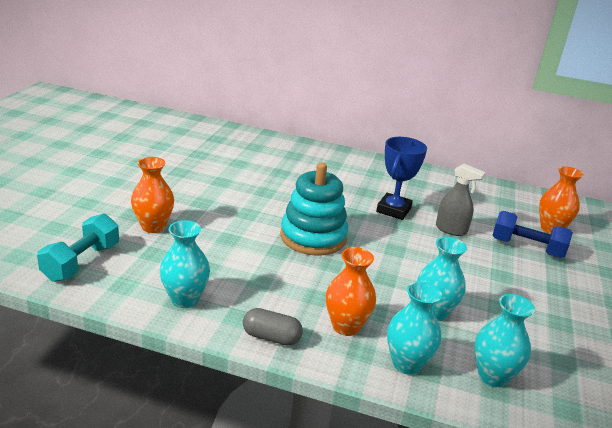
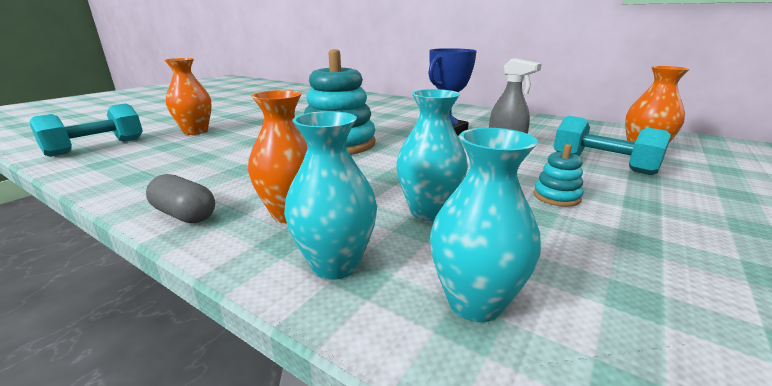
camera: 20 degrees right, 5 degrees down
turquoise vase [160,220,210,308] -> none
blue dumbbell [492,211,573,258] -> turquoise dumbbell [553,116,671,175]
none -> turquoise stacking toy [533,144,584,207]

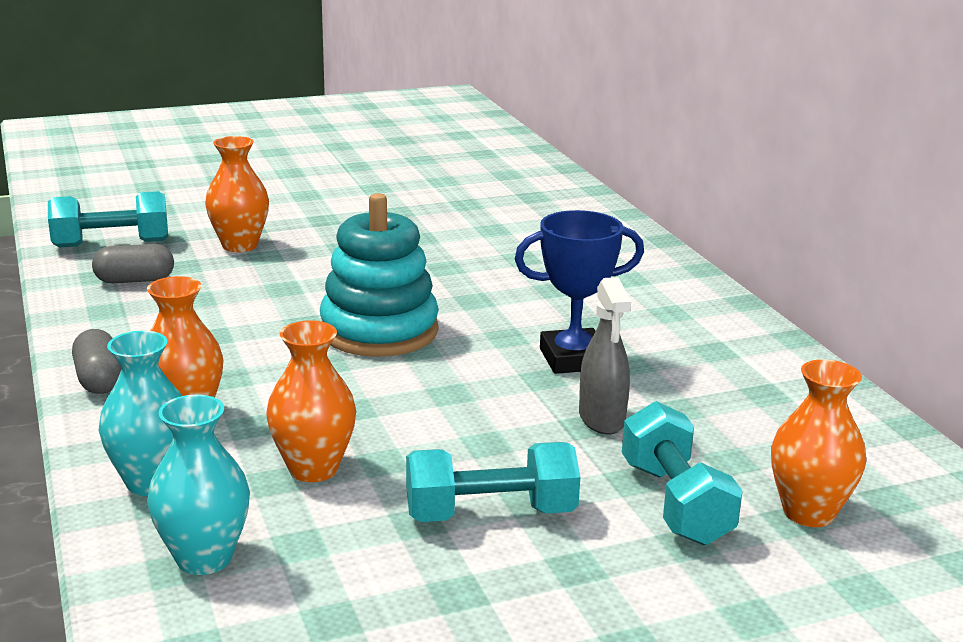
camera: 35 degrees right, 0 degrees up
turquoise vase [396,89,468,221] -> orange vase [266,320,356,482]
turquoise stacking toy [533,144,584,207] -> turquoise dumbbell [406,442,580,522]
none -> grey capsule [92,244,174,283]

